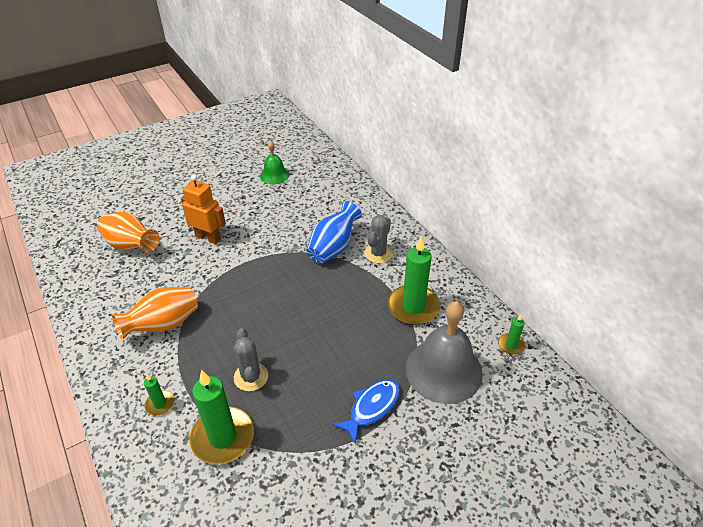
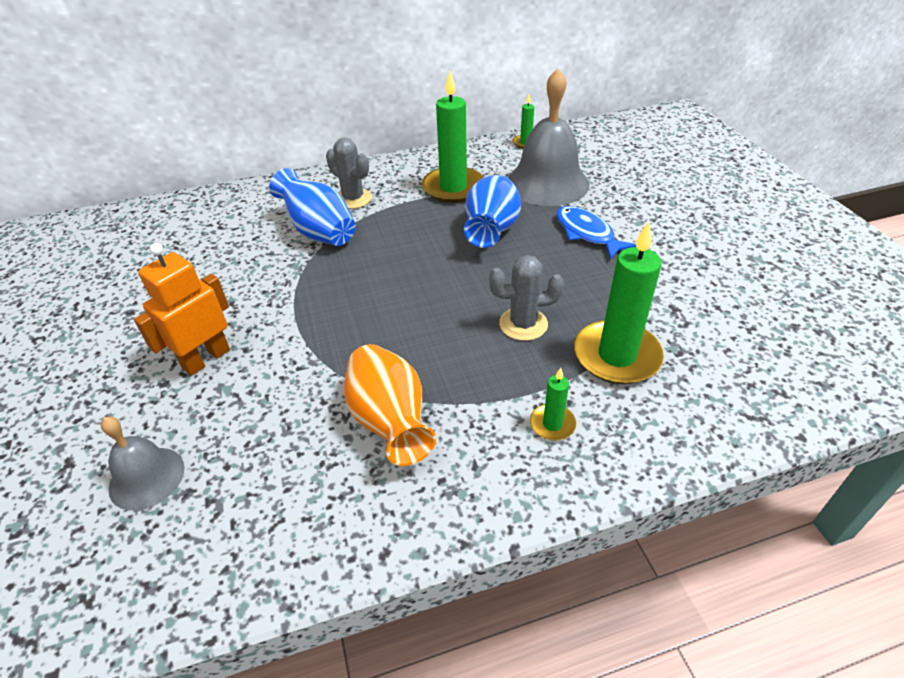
camera: 75 degrees left, 0 degrees up
orange vase [97,212,160,253] -> grey bell [101,416,184,511]
green bell [260,141,290,184] -> none
none -> blue vase [464,175,521,248]

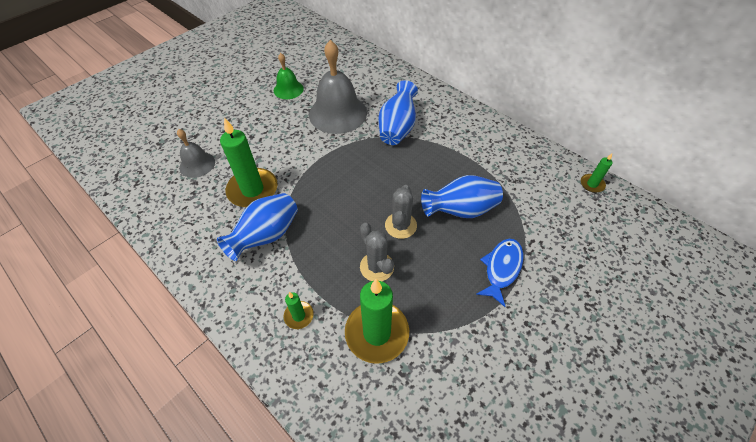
camera: 60 degrees right, 10 degrees up
orange robot [134,243,230,376] -> none
grey cactus [326,137,372,209] -> grey cactus moved to [385,185,417,239]
orange vase [344,344,436,466] -> blue vase [217,193,298,261]
green candle [422,72,484,203] -> green candle moved to [220,117,277,207]
grey bell [507,68,589,206] -> grey bell moved to [309,40,367,134]
none -> green bell [274,53,304,99]

